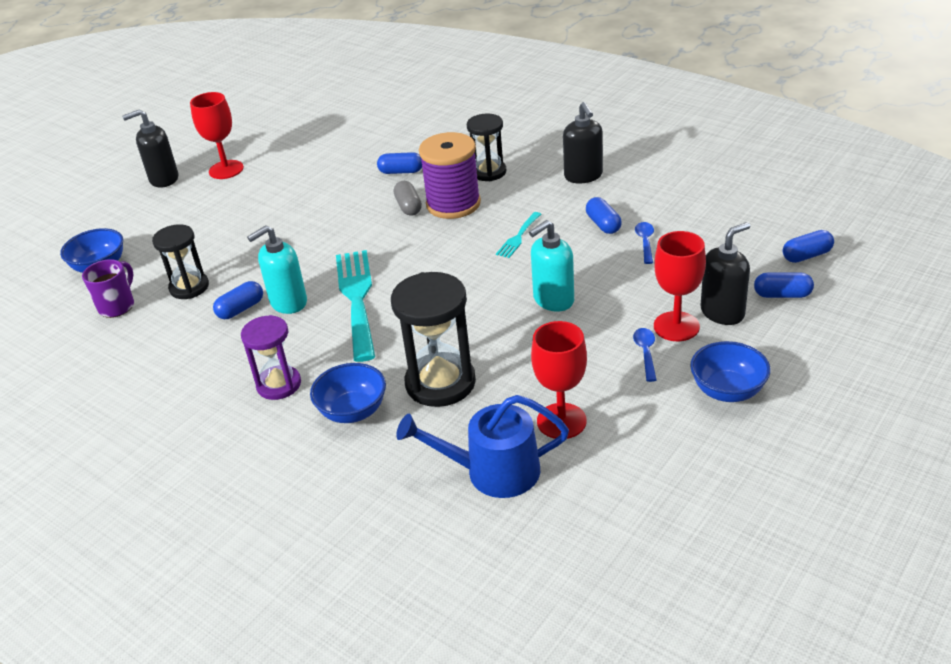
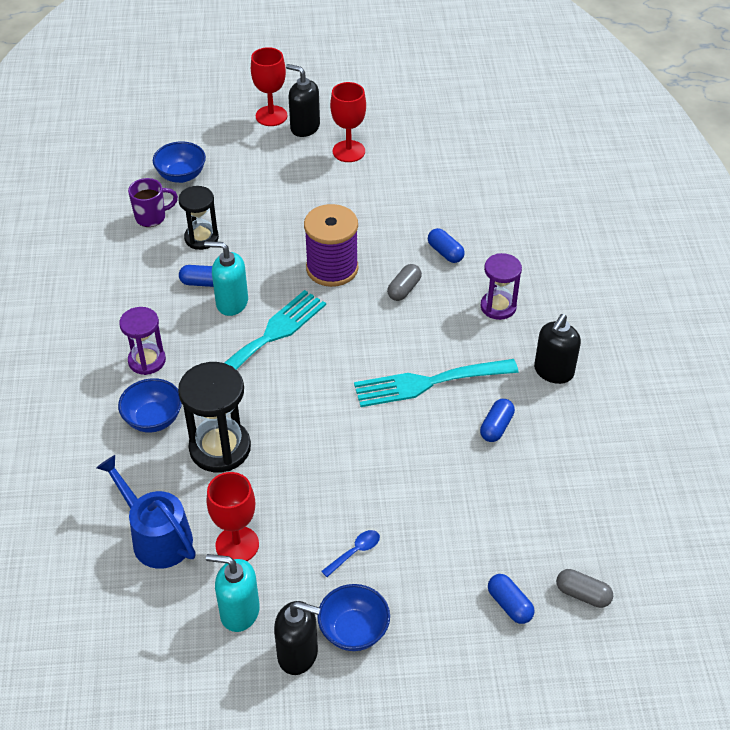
camera: 45 degrees right, 10 degrees up
purple spool [419,132,481,219] -> purple spool moved to [304,204,359,287]
black hourglass [467,114,506,181] -> purple hourglass [481,253,522,320]
turquoise fork [496,212,541,258] -> turquoise fork [354,359,519,407], size x2.11
turquoise soap dispenser [529,220,574,312] -> turquoise soap dispenser moved to [206,554,260,632]
blue spoon [635,222,654,264] -> none
red goblet [654,231,706,341] -> red goblet moved to [251,47,287,126]
black soap dispenser [700,222,750,325] -> black soap dispenser moved to [274,601,320,675]
blue capsule [783,230,834,263] -> grey capsule [556,569,613,608]

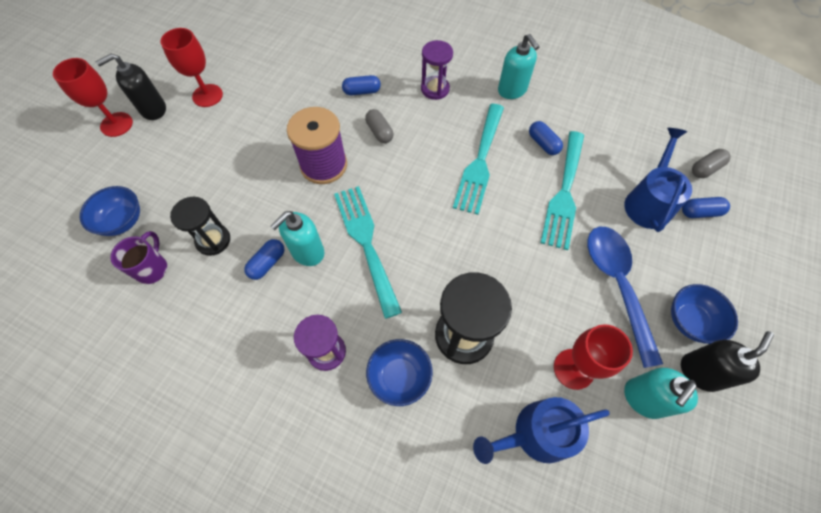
camera: 60 degrees left, 15 degrees up
blue spoon [321,530,380,577] -> blue spoon [588,227,663,368], size x2.43
black soap dispenser [534,314,581,384] -> turquoise soap dispenser [498,34,539,99]
none -> turquoise fork [541,131,584,250]
none -> blue watering can [624,128,692,232]

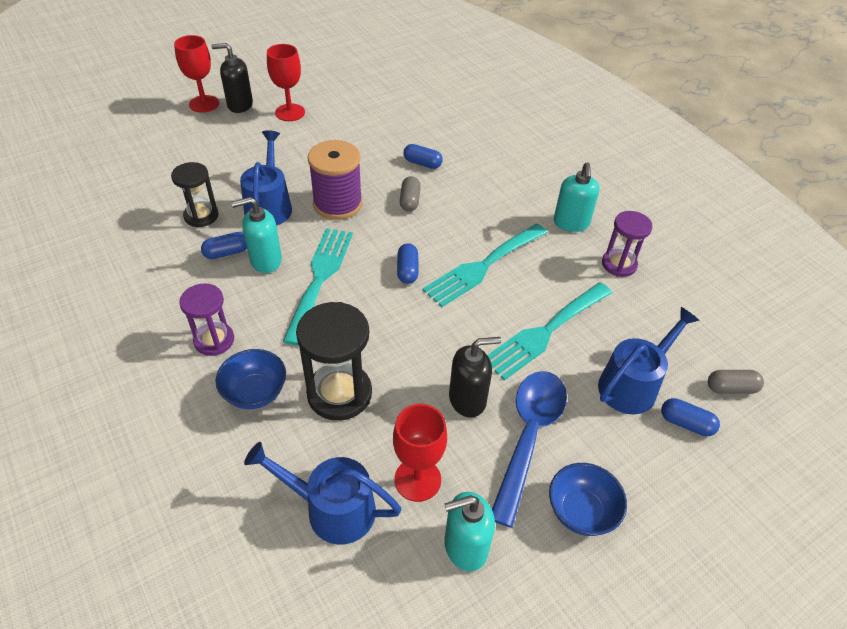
camera: 30 degrees right, 15 degrees down
blue bowl [80,186,140,236] -> none
purple mug [110,231,167,284] -> none
purple hourglass [421,40,453,100] -> purple hourglass moved to [602,211,653,277]
blue capsule [529,121,563,155] -> blue capsule moved to [397,244,419,284]
black soap dispenser [681,331,774,392] -> black soap dispenser moved to [449,337,501,418]
none -> blue watering can [240,130,292,226]

